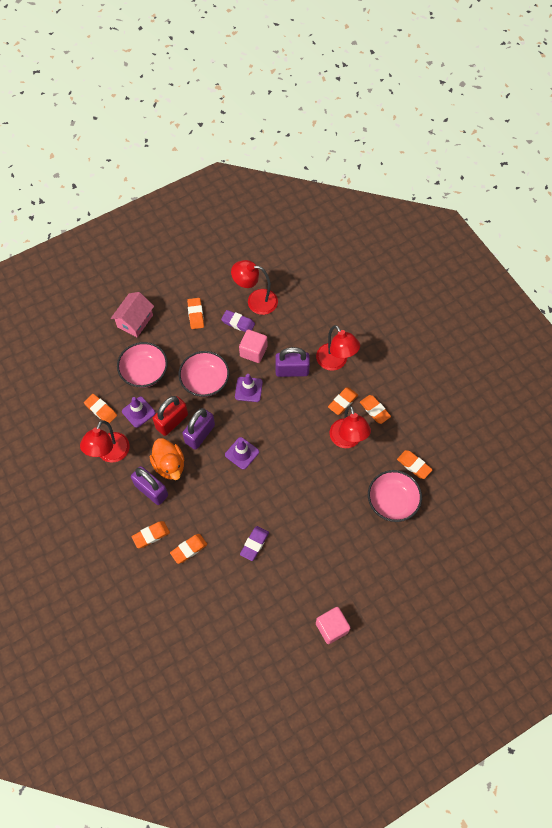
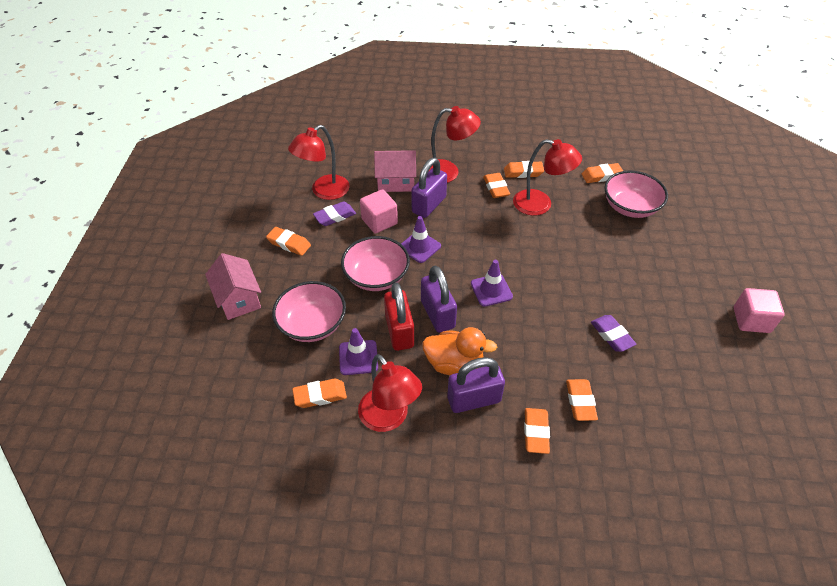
camera: 55 degrees left, 15 degrees down
none -> pink house [374,150,416,192]

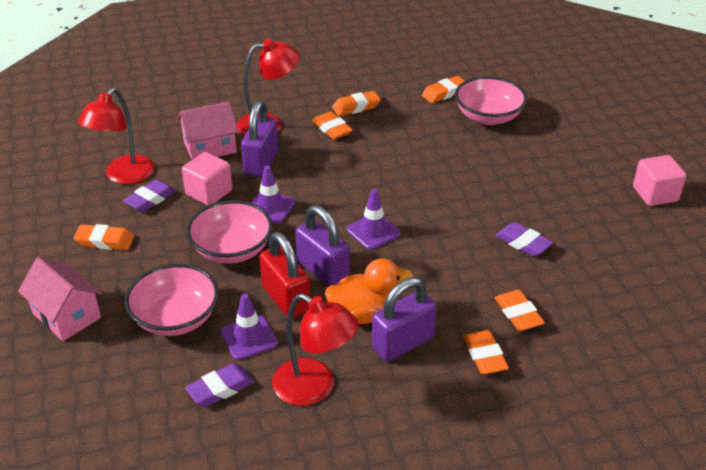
camera: 20 degrees left, 10 degrees down
orange eraser [292,379,347,408] -> purple eraser [185,363,254,407]
red lamp [513,139,582,216] -> none

